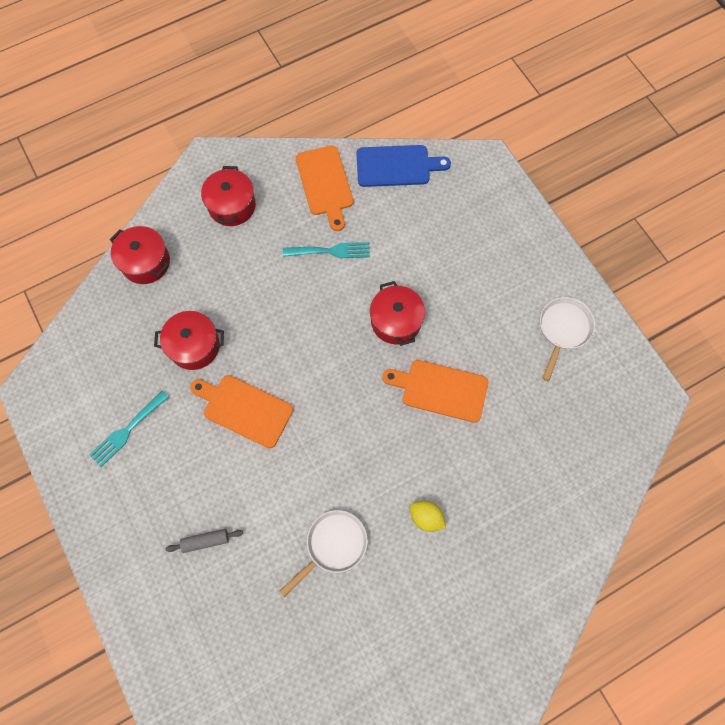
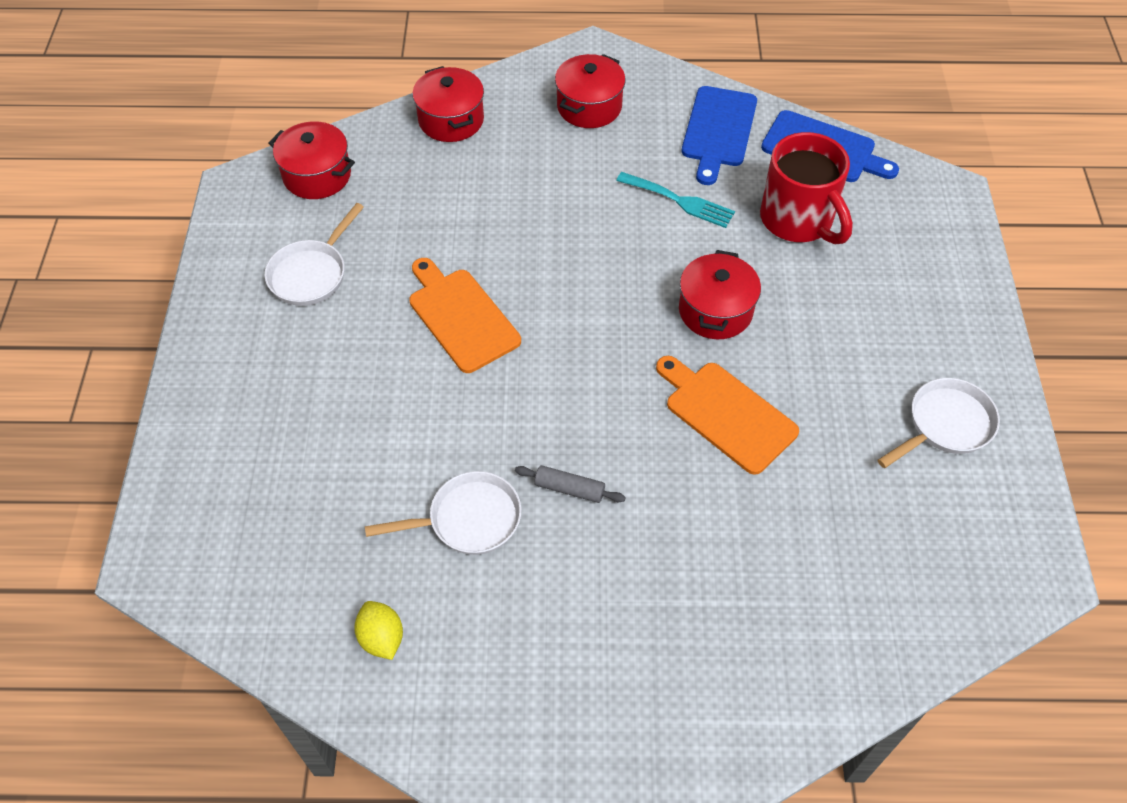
camera: 30 degrees right, 15 degrees down
turquoise fork [89,390,169,467] -> white pan [265,203,364,306]
red pot [154,311,224,370] -> red pot moved to [268,121,355,199]
grey rolling pin [165,529,243,553] -> grey rolling pin moved to [515,465,626,503]
orange cutting board [296,145,353,231] -> blue cutting board [682,86,757,185]
yellow lemon [410,501,446,532] -> yellow lemon moved to [355,601,403,660]
none -> red mug [760,132,853,244]

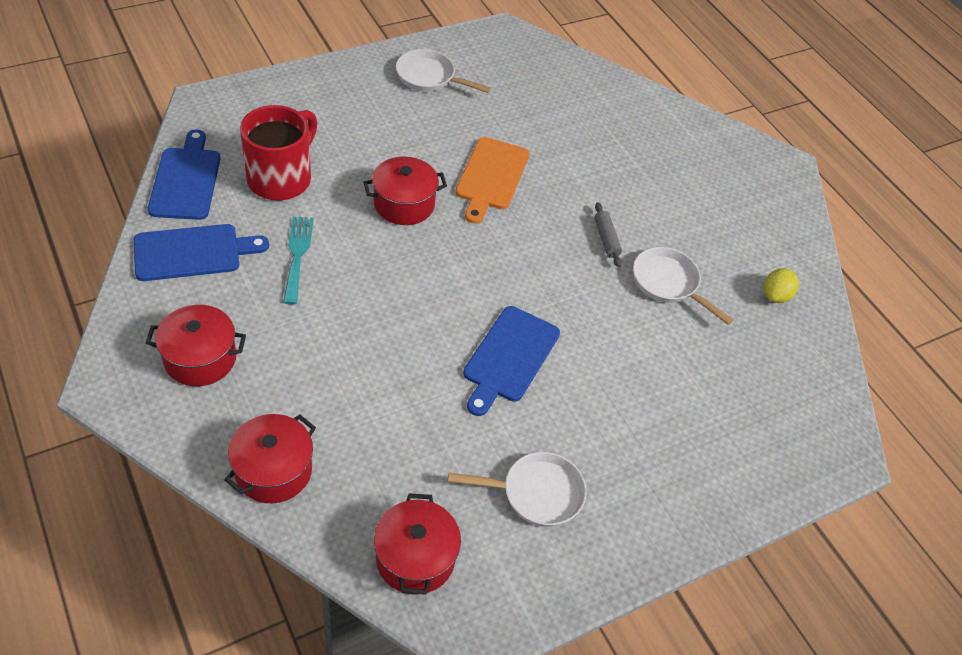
camera: 125 degrees left, 5 degrees down
orange cutting board [409,258,521,373] -> blue cutting board [463,306,560,416]

